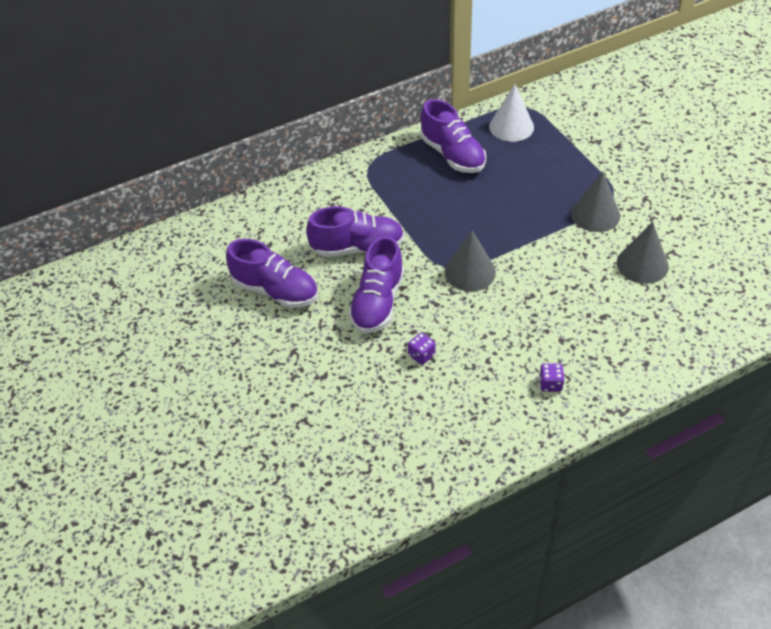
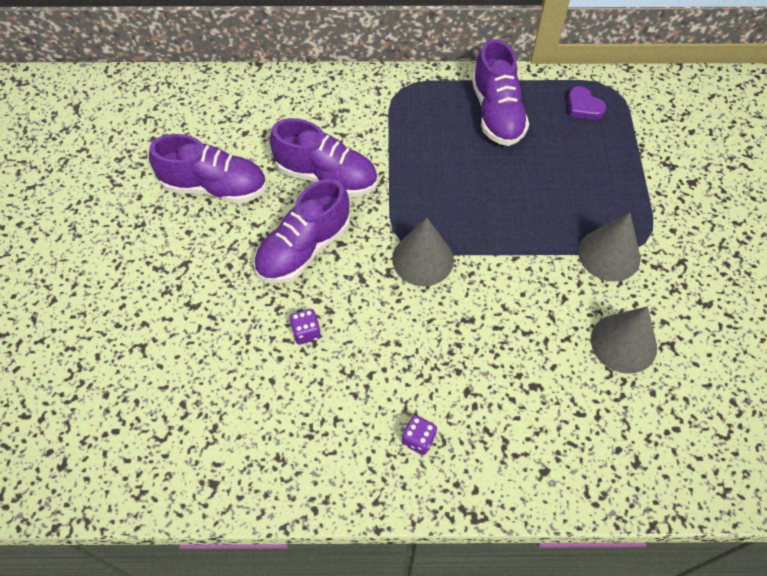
camera: 25 degrees right, 10 degrees up
purple shoe [226,239,318,308] -> purple shoe turned 45 degrees counterclockwise [149,134,267,204]
white cone [489,84,534,142] -> purple heart [568,86,606,120]

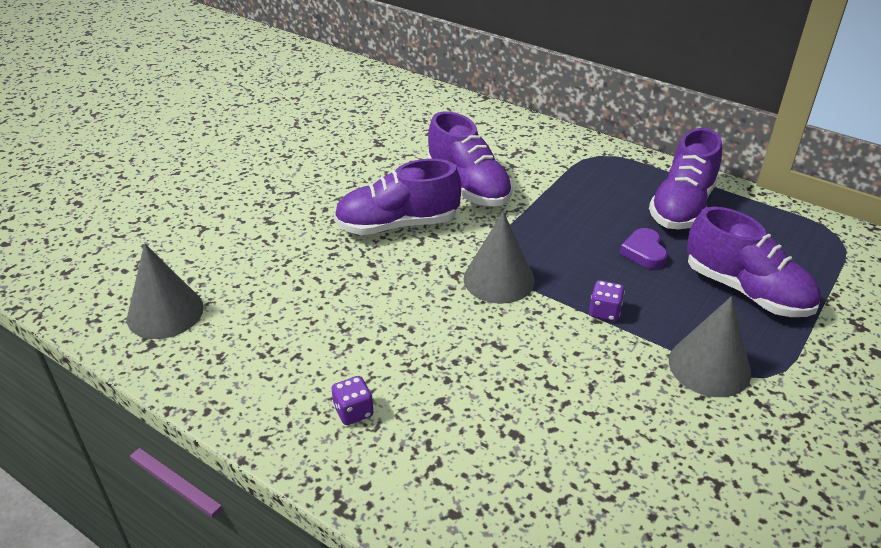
camera: 35 degrees right, 20 degrees down
purple shoe [149,134,267,204] -> purple shoe moved to [687,207,821,317]
purple dice [290,309,321,345] -> purple dice moved to [589,280,625,321]
purple heart [568,86,606,120] -> purple heart moved to [620,228,668,269]
grey cone [591,306,657,374] -> grey cone moved to [127,243,204,339]

